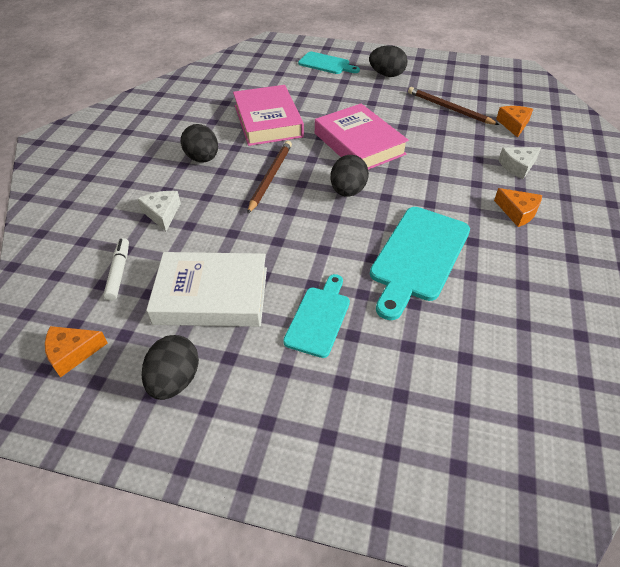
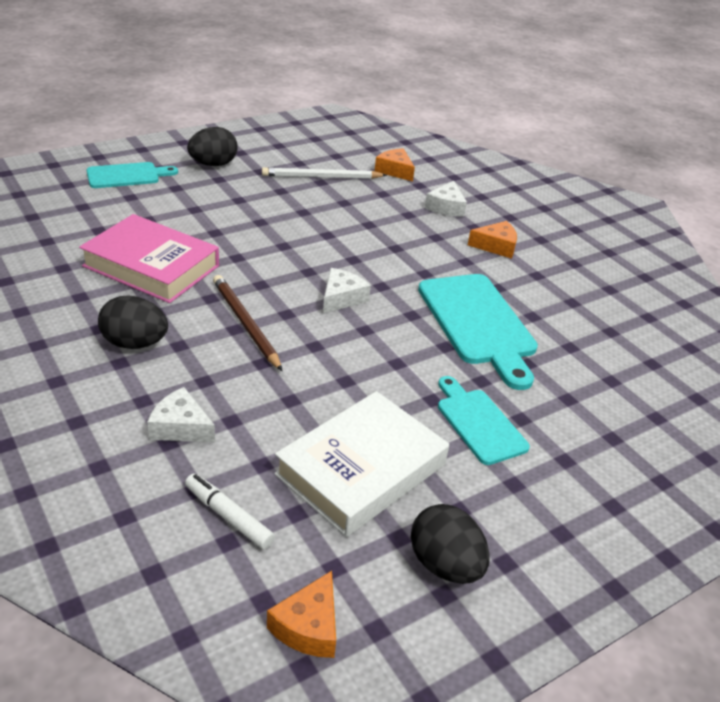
camera: 50 degrees left, 10 degrees down
pink book [315,103,409,170] -> none
black egg [330,155,369,197] -> white cheese [323,268,371,314]
brown pencil [408,87,499,125] -> white pencil [262,167,387,179]

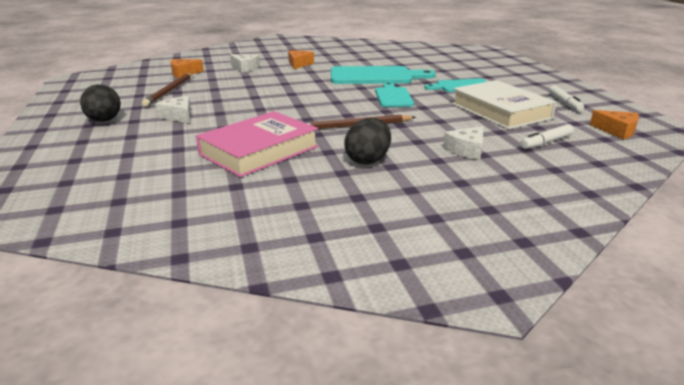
camera: 70 degrees left, 10 degrees down
turquoise cutting board [87,162,178,188] -> turquoise cutting board moved to [375,82,414,107]
white pencil [262,167,387,179] -> brown pencil [142,73,193,107]
white cheese [323,268,371,314] -> white cheese moved to [155,96,191,123]
black egg [411,504,490,584] -> white marker [549,85,584,112]

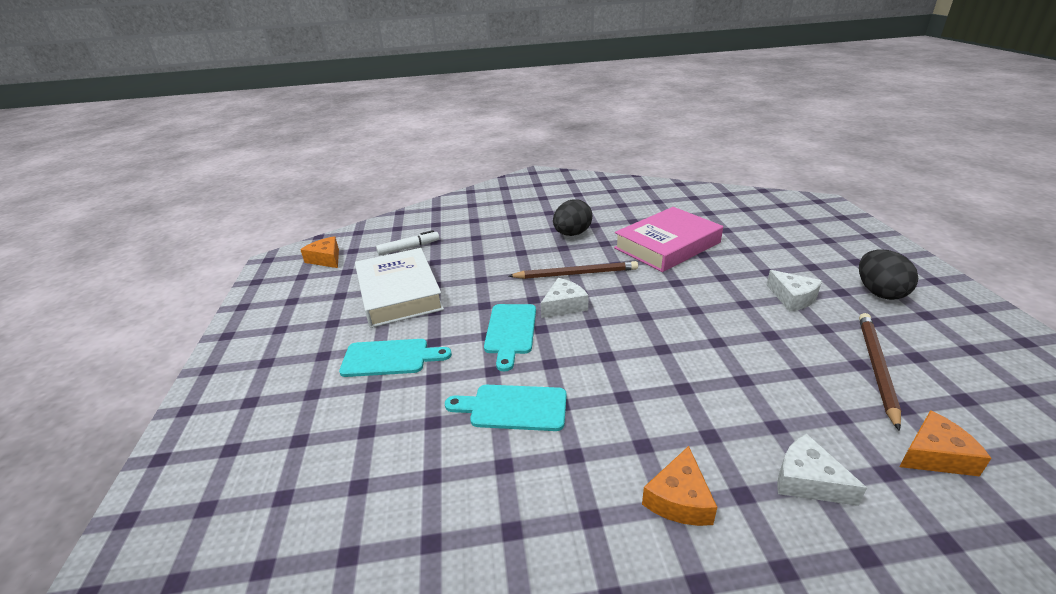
camera: 170 degrees left, 5 degrees up
turquoise cutting board [331,66,436,84] -> turquoise cutting board [445,385,567,431], size x0.60
white cheese [443,126,484,160] -> white cheese moved to [541,278,588,318]
white marker [549,85,584,112] -> none

